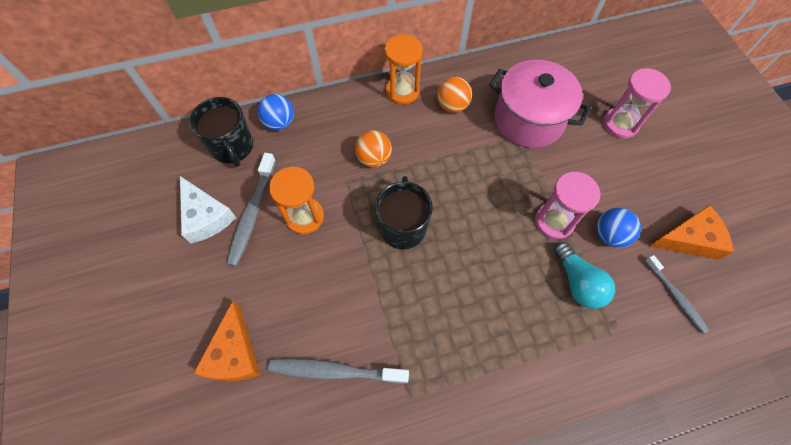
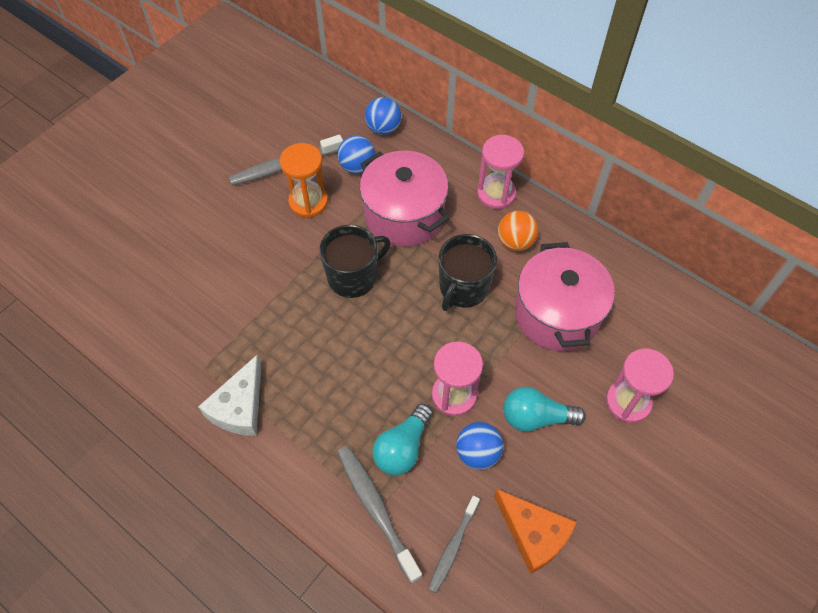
camera: 55 degrees right, 5 degrees down
white cheese [180,176,236,243] -> white cheese moved to [198,355,262,436]
black mug [189,97,253,167] -> black mug moved to [438,234,497,311]
orange cheese [193,301,260,381] -> none
grey toothbrush [268,358,409,384] -> grey toothbrush moved to [337,446,422,583]
orange ball [355,130,392,168] -> pink pot [360,151,450,247]
orange hourglass [384,34,423,105] -> pink hourglass [477,135,524,209]
none -> blue ball [337,136,375,174]
none -> turquoise light bulb [503,387,586,432]

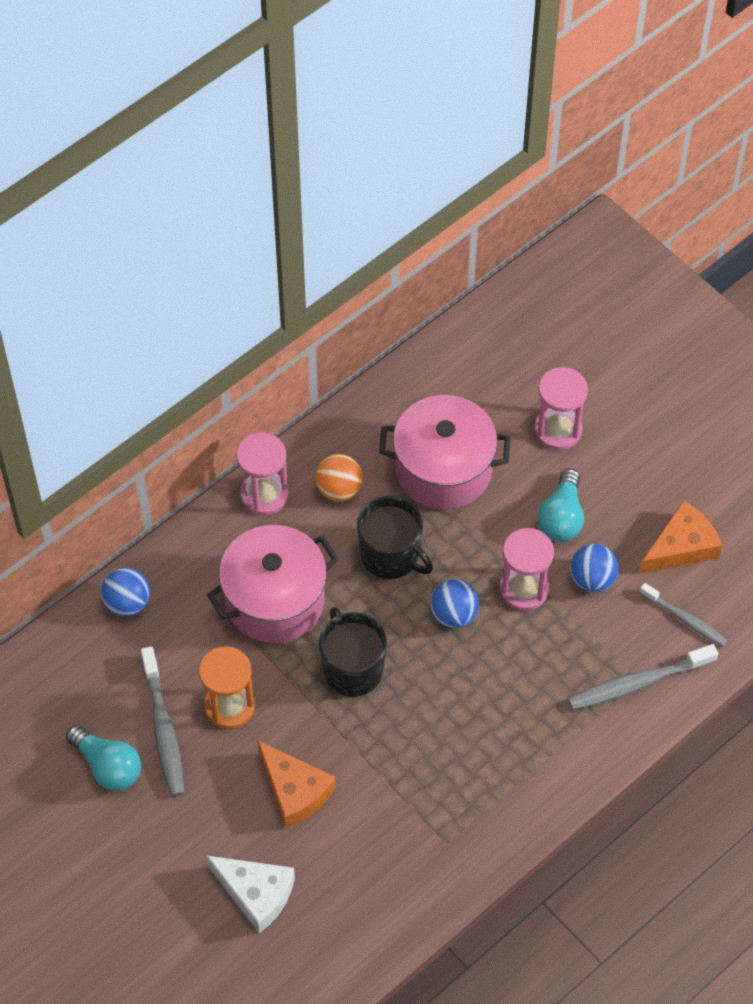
camera: 80 degrees left, 0 degrees up
white cheese [198,355,262,436] -> white cheese moved to [206,855,295,933]
blue ball [337,136,375,174] -> blue ball moved to [430,579,479,629]
turquoise light bulb [373,404,433,475] -> turquoise light bulb moved to [66,725,141,791]
none -> orange cheese [258,741,336,828]

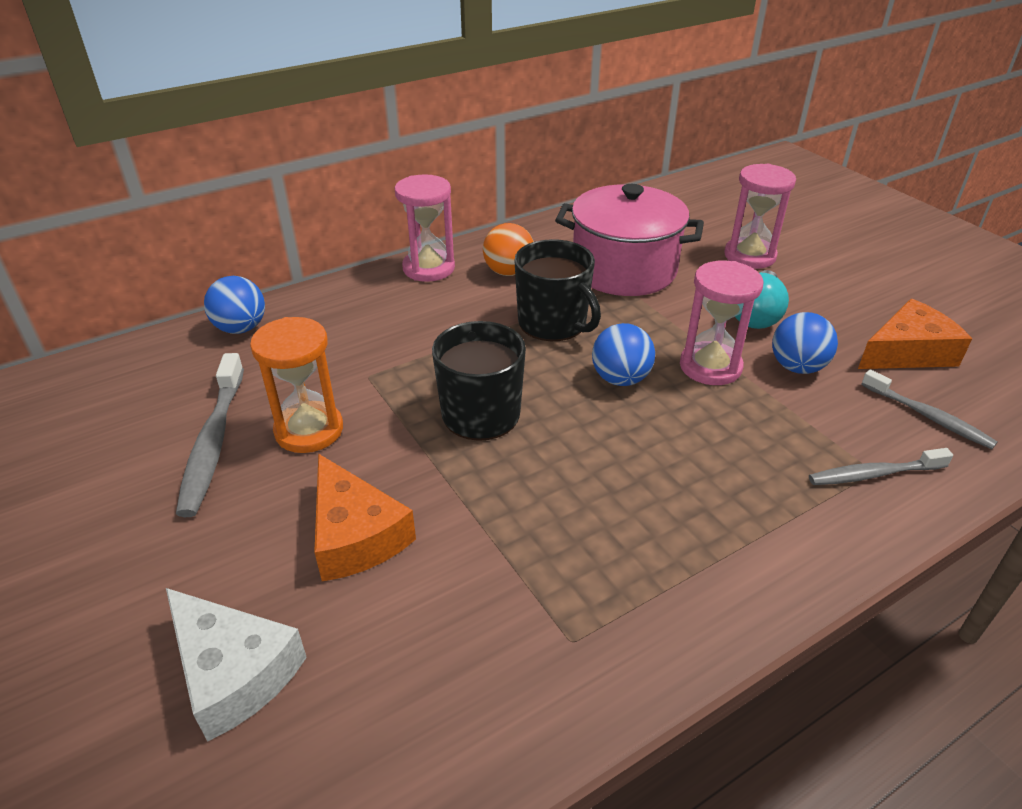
camera: 10 degrees right, 20 degrees down
turquoise light bulb [66,725,141,791] -> none
pink pot [207,525,339,643] -> none
grey toothbrush [568,644,718,710] -> grey toothbrush [809,448,953,485], size x0.65

